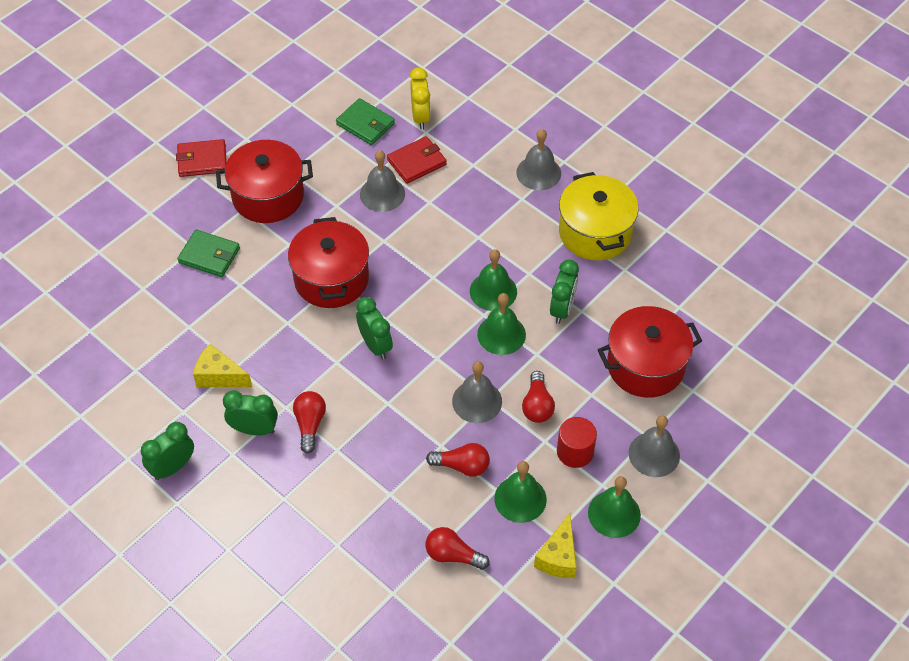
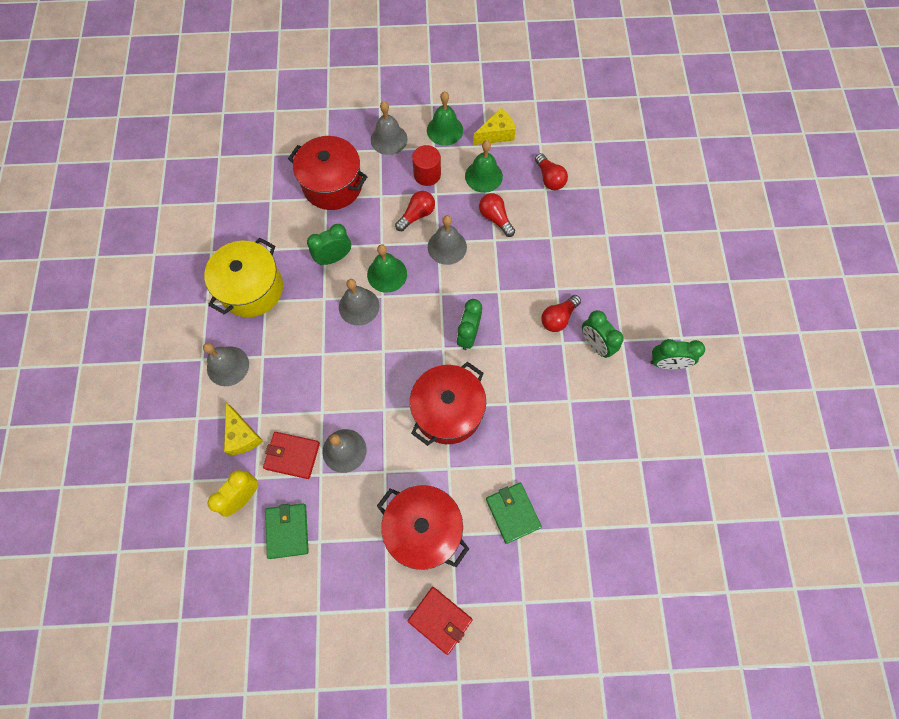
camera: 135 degrees left, 15 degrees up
yellow cheese [193,344,252,387] -> yellow cheese moved to [224,403,264,455]
green bell [470,249,517,311] -> grey bell [339,279,380,326]

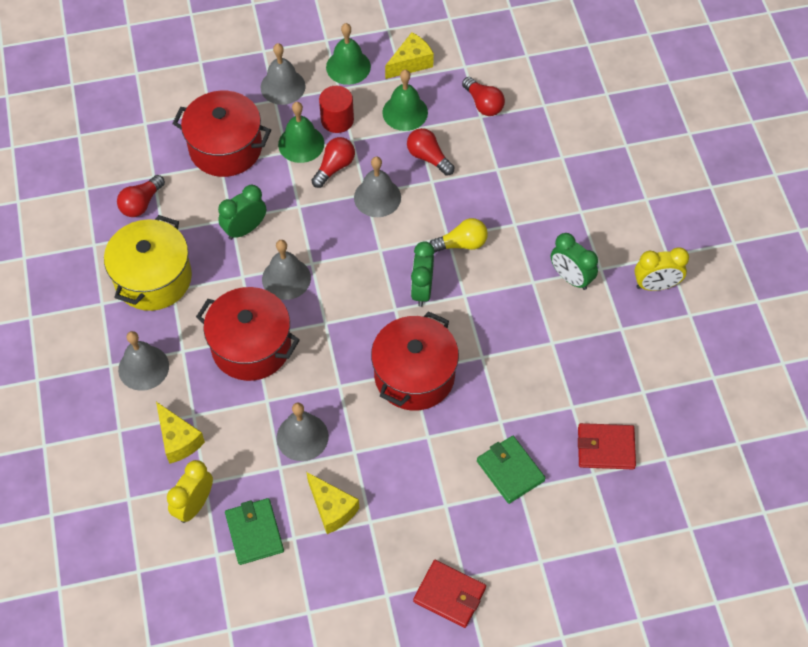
camera: 10 degrees left, 10 degrees down
red wallet [263,432,320,479] -> red wallet moved to [578,423,636,470]
green bell [367,244,407,293] -> green bell moved to [278,102,324,163]
red pot [377,485,469,570] -> red pot moved to [196,287,300,381]
red light bulb [541,295,581,332] -> red light bulb moved to [117,175,165,217]
green clock [650,339,705,369] -> yellow clock [634,247,689,291]
none -> yellow cheese [306,472,359,534]
none -> yellow light bulb [429,218,488,253]

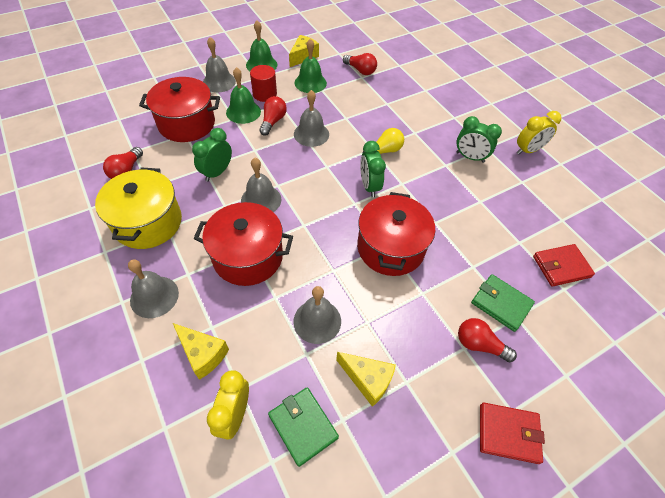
camera: 20 degrees left, 5 degrees down
red light bulb [407,128,454,176] -> red light bulb moved to [458,318,517,362]

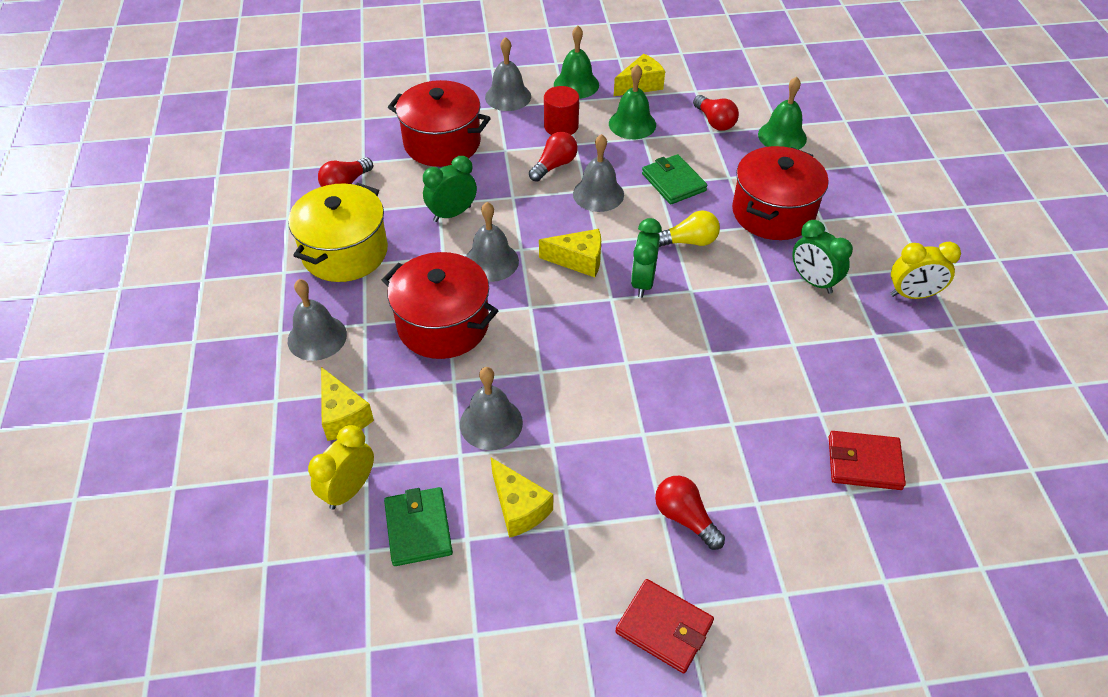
camera: 25 degrees right, 5 degrees down
green bell [226,67,261,124] -> green bell moved to [758,77,807,150]
red pot [357,192,435,276] -> red pot moved to [732,146,829,240]
green wallet [471,274,535,332] -> green wallet moved to [642,154,707,204]
none -> yellow cheese [539,229,601,277]

